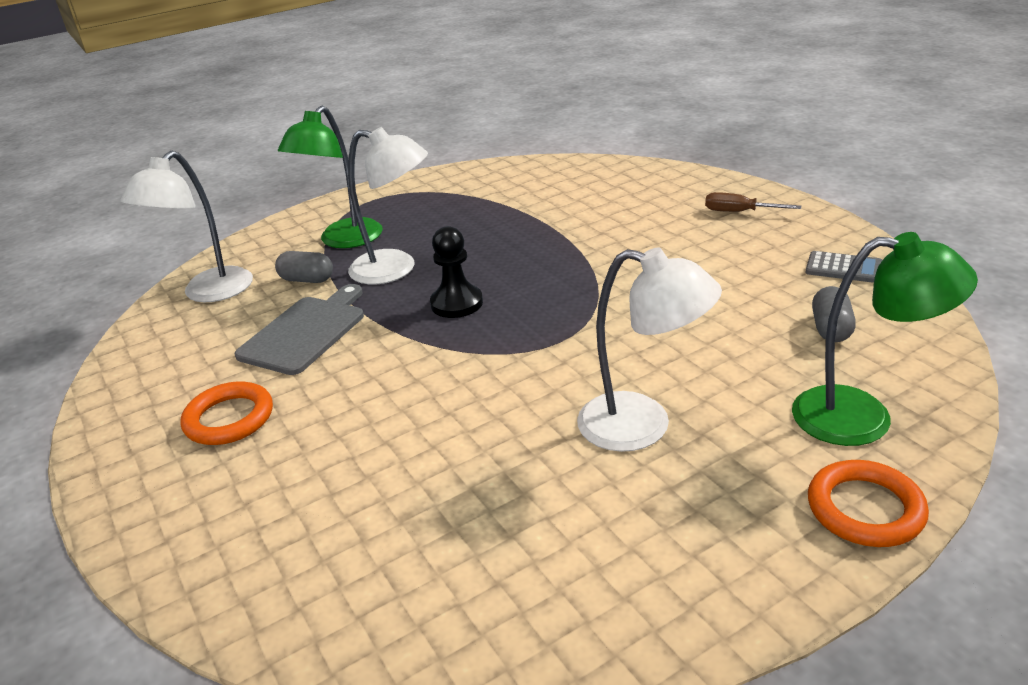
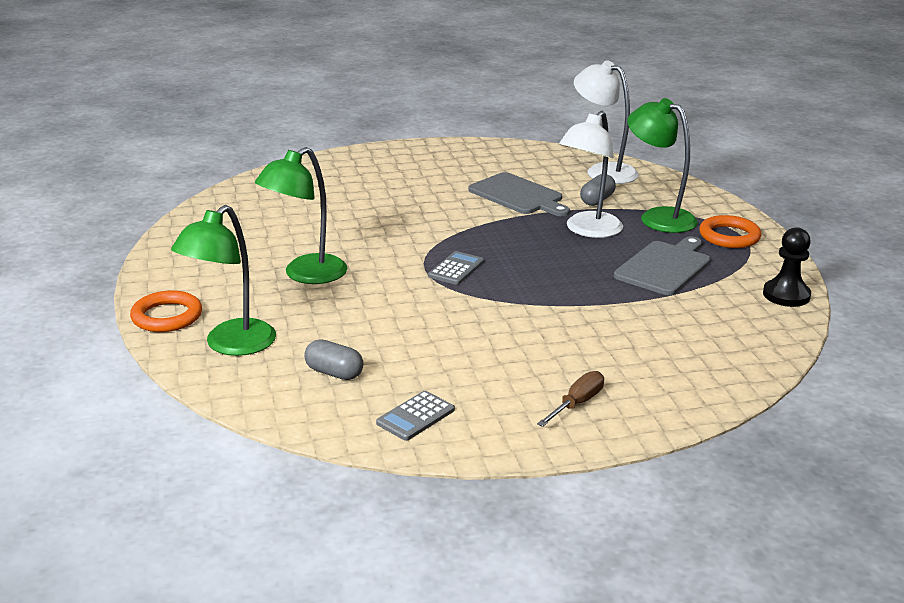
camera: 105 degrees right, 5 degrees down
orange ring [180,381,273,445] -> orange ring moved to [699,215,761,248]
black pawn [430,226,483,318] -> black pawn moved to [763,227,811,307]
white lamp [577,248,722,452] -> green lamp [255,147,347,284]
none -> grey calculator [428,251,484,285]
none -> grey cutting board [614,236,711,295]

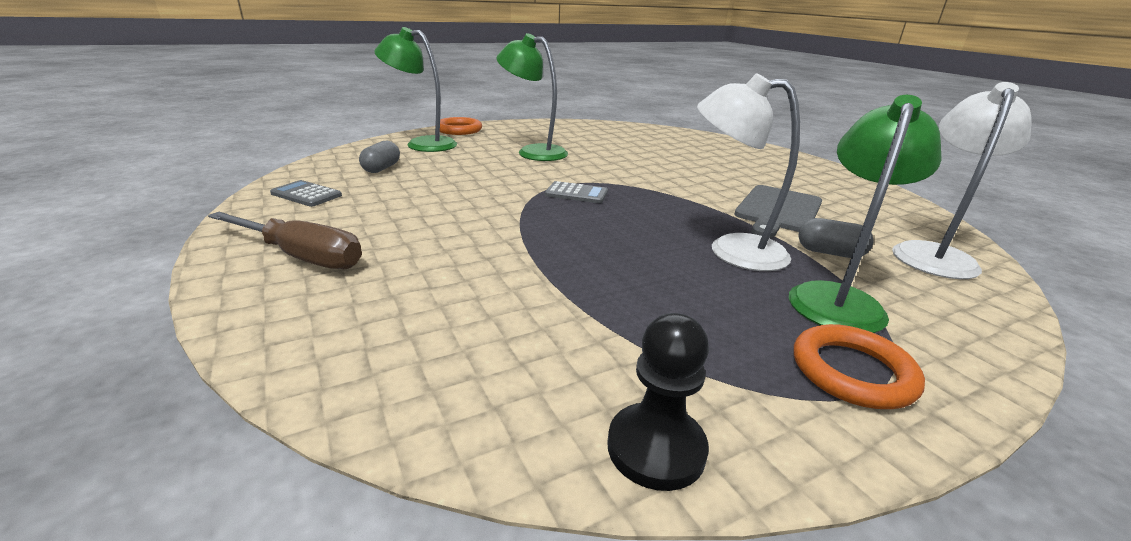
camera: 75 degrees right, 0 degrees up
brown screwdriver [537,371,604,427] -> brown screwdriver [208,212,362,269], size x1.61
grey cutting board [614,236,711,295] -> none

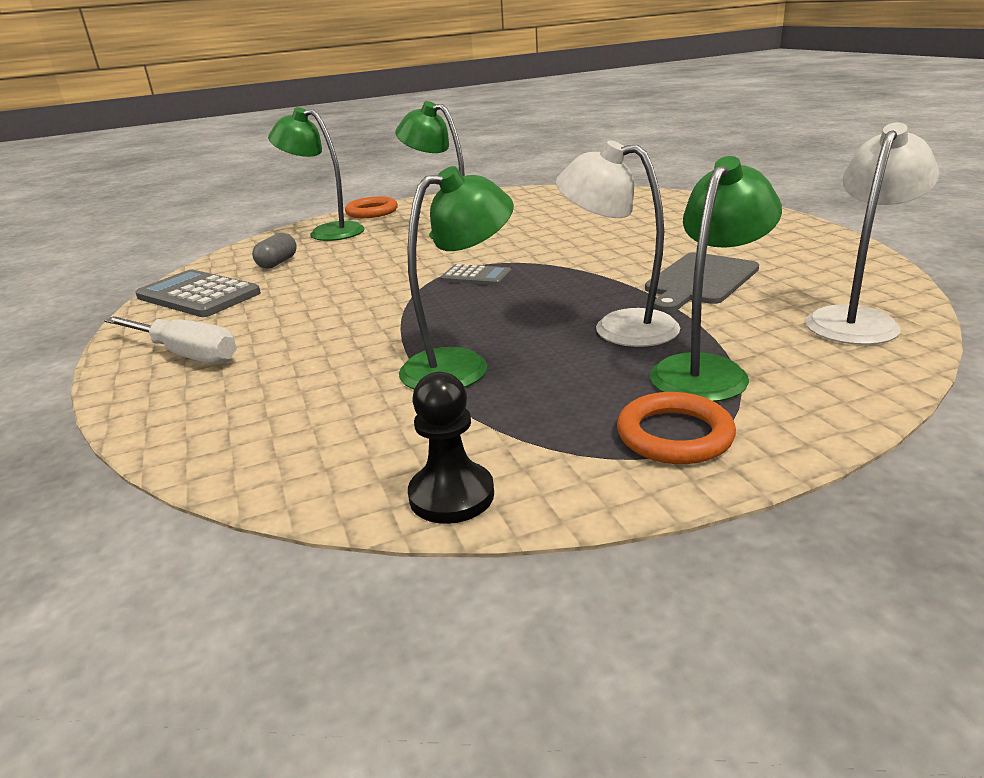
camera: 10 degrees right, 0 degrees up
brown screwdriver [208,212,362,269] -> white screwdriver [104,316,237,364]
grey calculator [270,180,342,207] -> grey calculator [135,269,261,317], size x1.83
grey capsule [798,218,874,258] -> none
none -> green lamp [399,166,514,389]

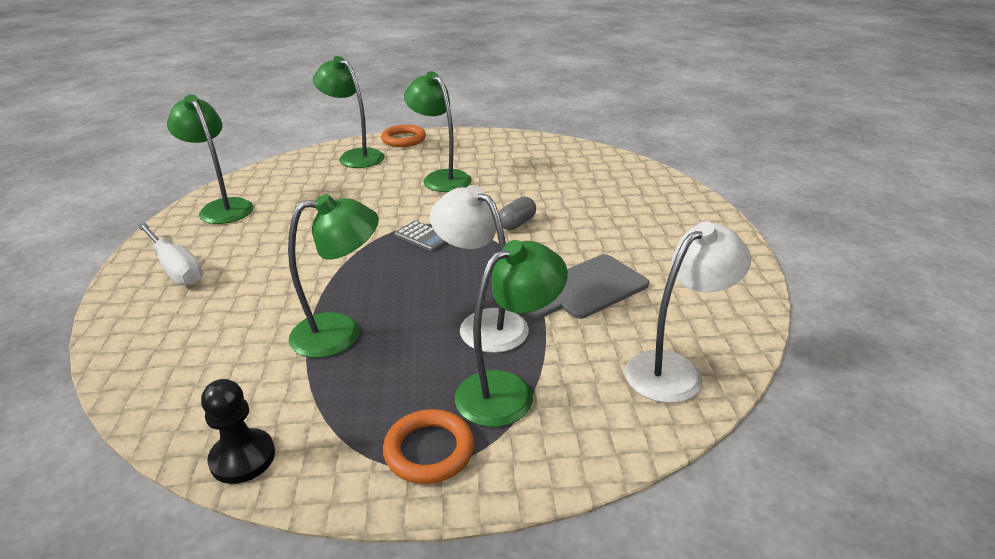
camera: 15 degrees right, 5 degrees up
grey calculator [135,269,261,317] -> green lamp [167,95,253,224]
grey capsule [252,233,297,269] -> grey capsule moved to [499,197,536,230]

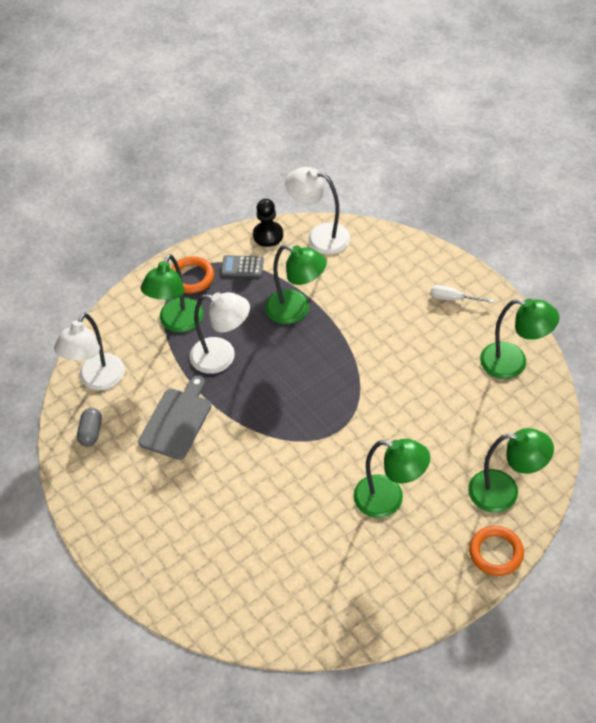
camera: 150 degrees right, 20 degrees up
white screwdriver [137,223,203,285] -> white screwdriver [430,285,494,303], size x0.62
green lamp [288,194,379,358] -> green lamp turned 105 degrees counterclockwise [265,245,327,324]
grey calculator [395,221,447,252] -> grey calculator moved to [221,255,264,277]
grey capsule [499,197,536,230] -> grey capsule moved to [77,408,102,447]
none -> white lamp [285,167,350,255]

